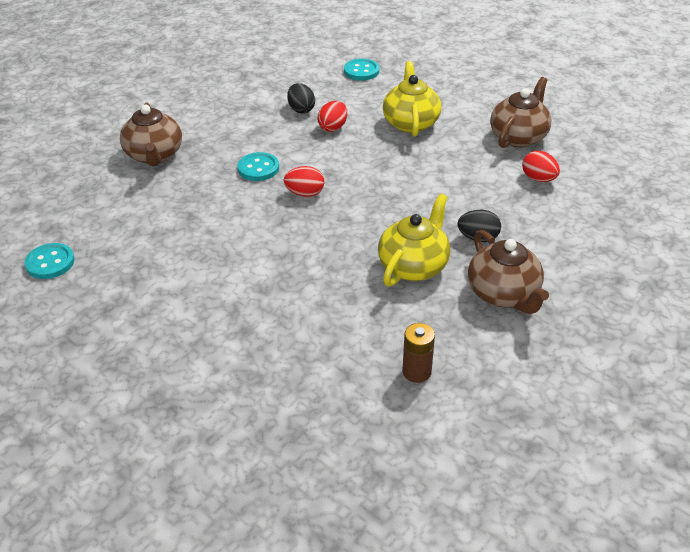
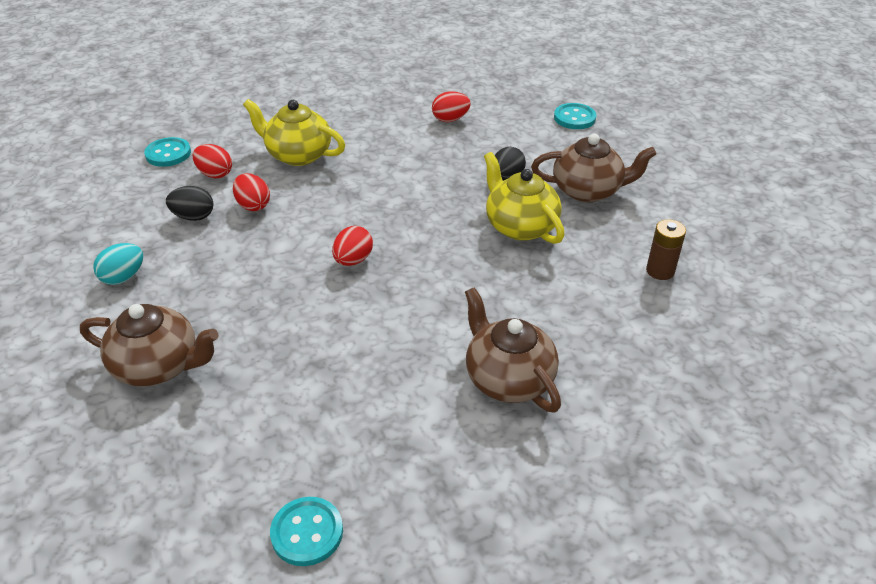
camera: 65 degrees left, 0 degrees up
turquoise button [237,152,279,181] -> turquoise button moved to [554,103,596,129]
brown teapot [490,77,552,148] -> brown teapot moved to [465,287,561,413]
none -> turquoise egg [93,243,143,285]
none -> red egg [193,144,232,178]

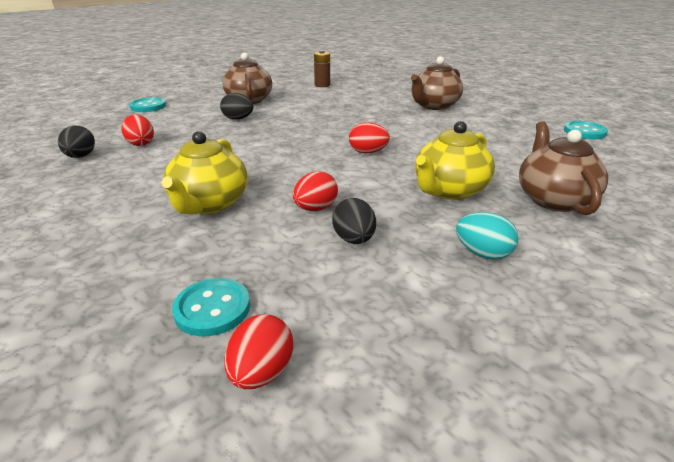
camera: 105 degrees left, 10 degrees down
red egg [193,144,232,178] -> red egg moved to [224,314,293,389]
yellow teapot [484,152,565,244] -> yellow teapot moved to [415,121,495,200]
none -> black egg [58,126,95,158]

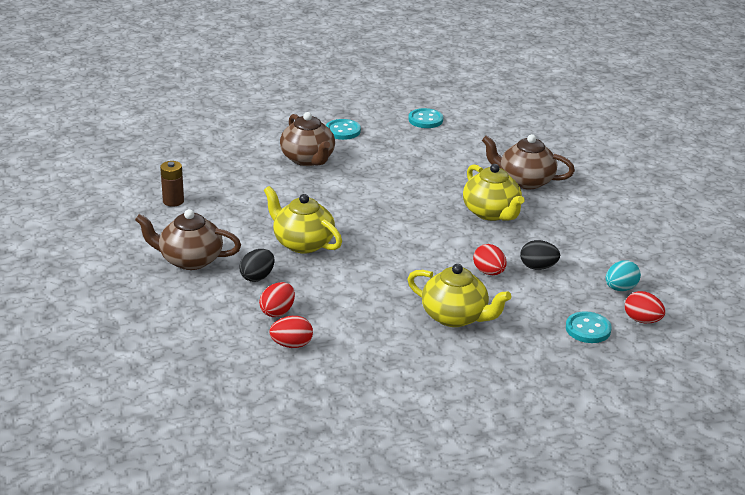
camera: 70 degrees left, 0 degrees up
black egg [58,126,95,158] -> none
turquoise button [129,97,166,112] -> turquoise button moved to [326,119,361,140]
red egg [349,122,390,153] -> red egg moved to [259,282,295,317]
turquoise egg [456,212,519,260] -> turquoise egg moved to [606,260,641,291]
none -> yellow teapot [264,186,342,253]

